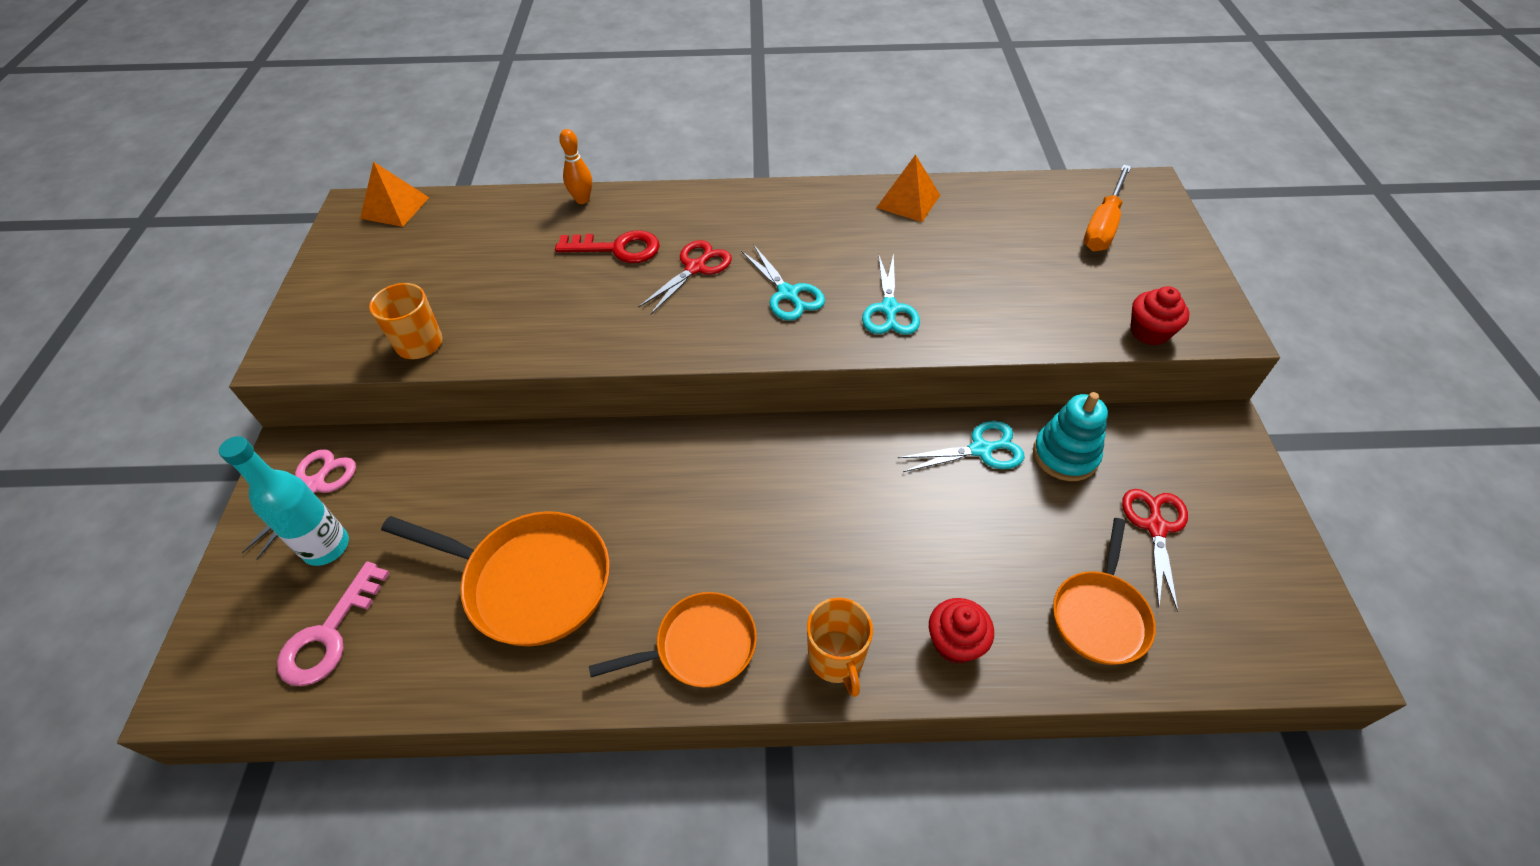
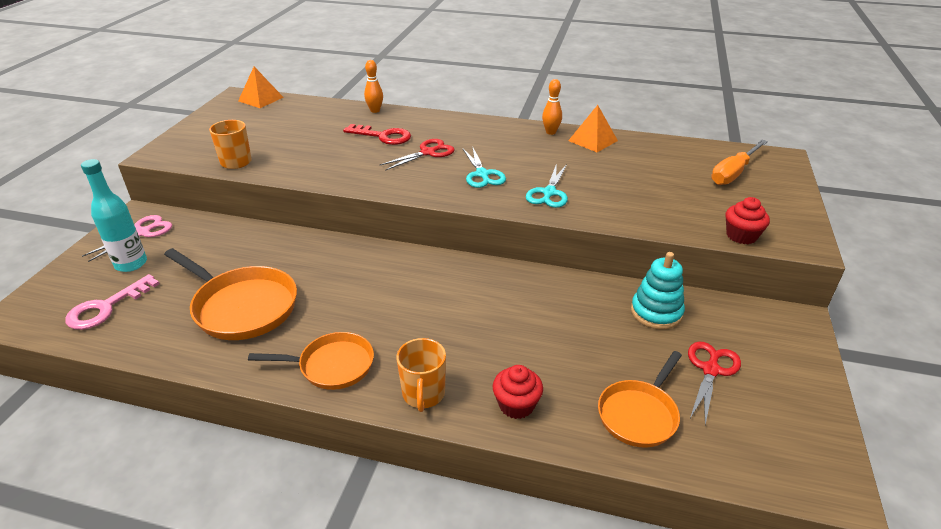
camera: 15 degrees right, 15 degrees down
turquoise scissors [898,421,1024,472] -> none
none -> orange bowling pin [542,79,562,135]

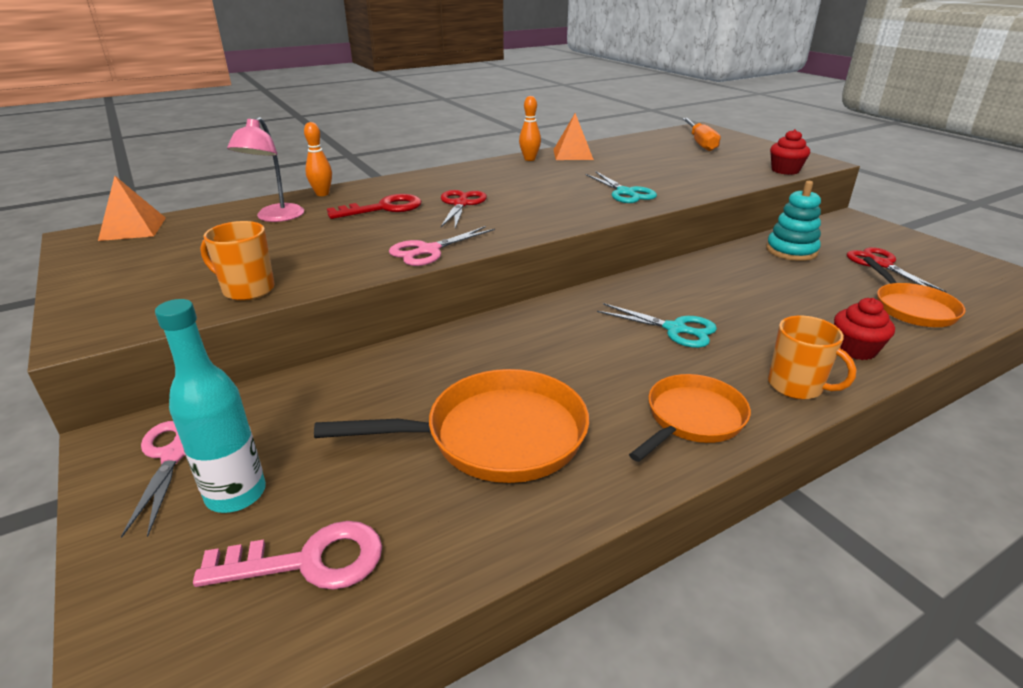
camera: 45 degrees left, 5 degrees down
pink key [65,274,160,330] -> pink key turned 90 degrees counterclockwise [193,521,382,590]
turquoise scissors [463,146,506,188] -> turquoise scissors moved to [597,303,717,348]
none -> pink lamp [227,117,304,222]
none -> pink scissors [389,226,495,266]

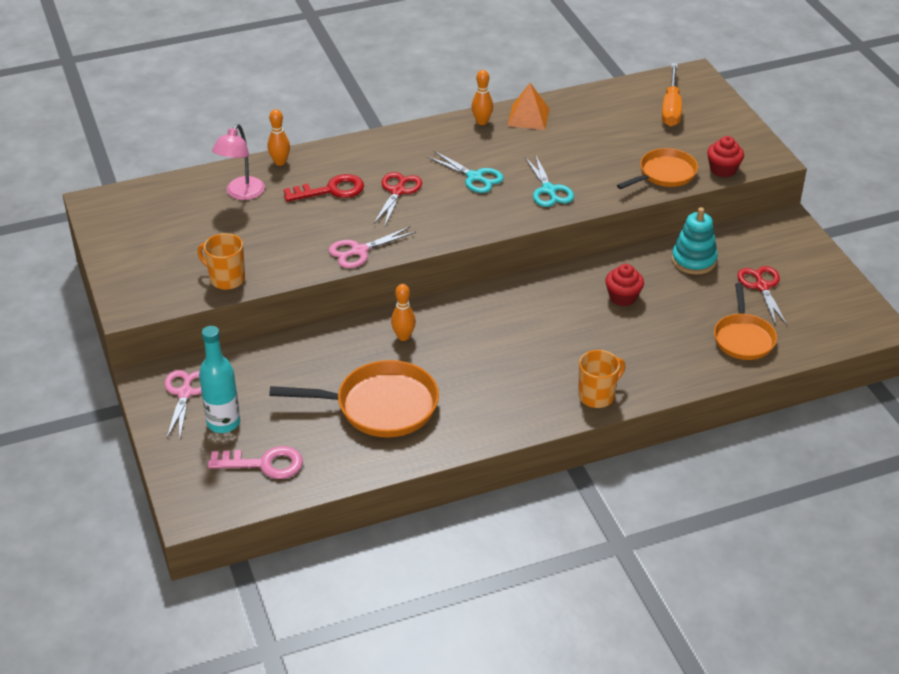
camera: 10 degrees right, 10 degrees up
orange pyramid [98,176,166,241] -> none
turquoise scissors [597,303,717,348] -> turquoise scissors moved to [427,151,504,193]
orange pan [629,374,751,462] -> orange pan moved to [617,148,698,189]
orange mug [768,316,857,400] -> orange mug turned 90 degrees counterclockwise [578,350,625,408]
red cupcake [834,298,895,360] -> red cupcake moved to [605,264,644,306]
none -> orange bowling pin [391,284,416,341]

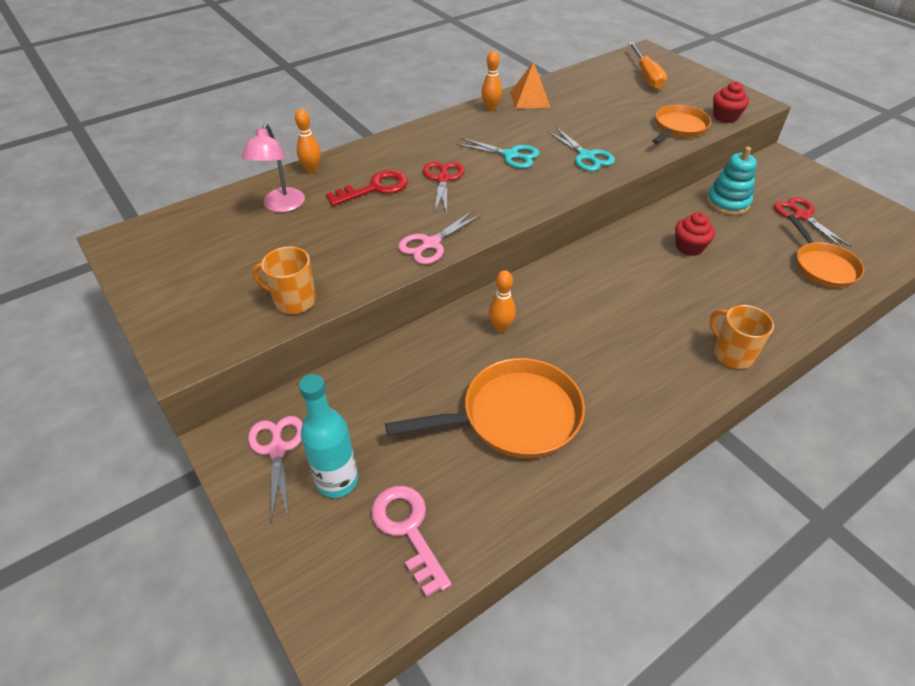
camera: 15 degrees left, 5 degrees up
pink key [208,446,303,479] -> pink key turned 105 degrees counterclockwise [371,486,452,597]
orange mug [578,350,625,408] -> orange mug turned 75 degrees counterclockwise [710,305,774,369]

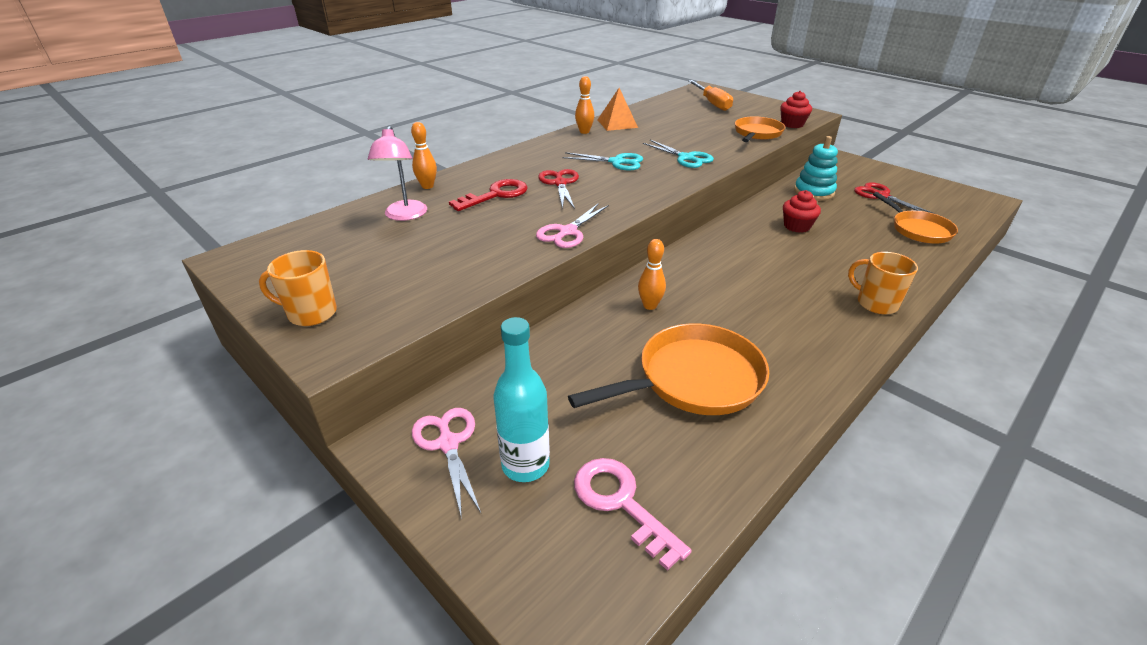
camera: 10 degrees left, 10 degrees down
orange mug [253,246,316,314] -> orange mug moved to [259,250,337,326]

